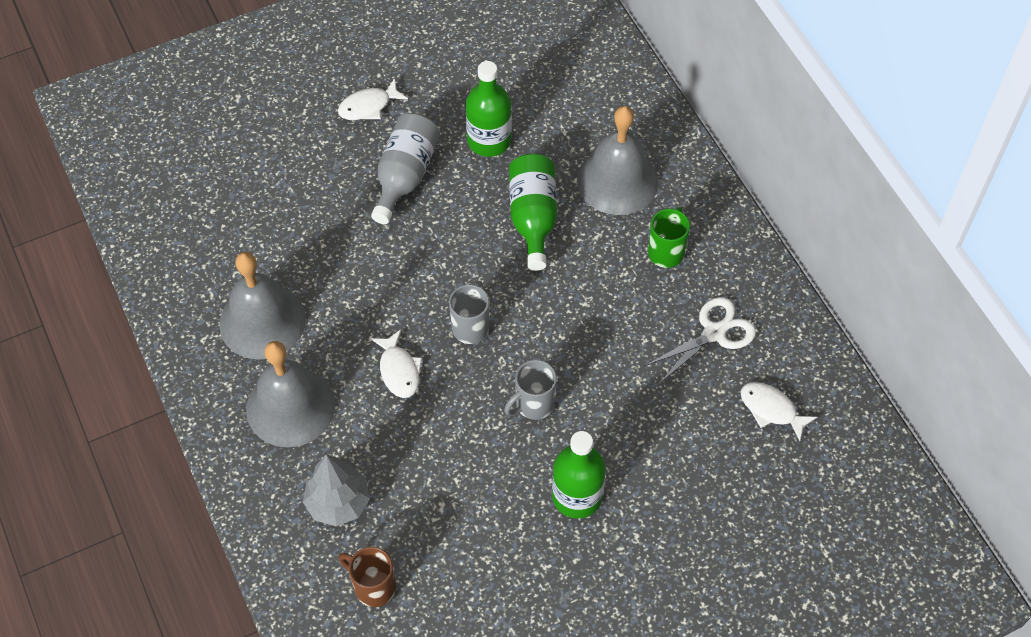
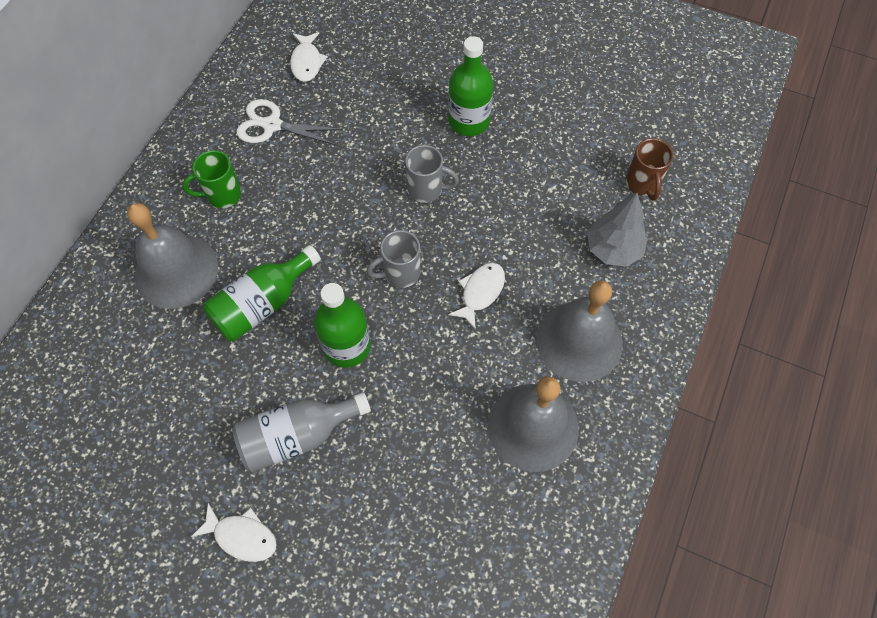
camera: 130 degrees left, 5 degrees up
green bottle [465,61,512,157] -> green bottle moved to [314,283,371,368]

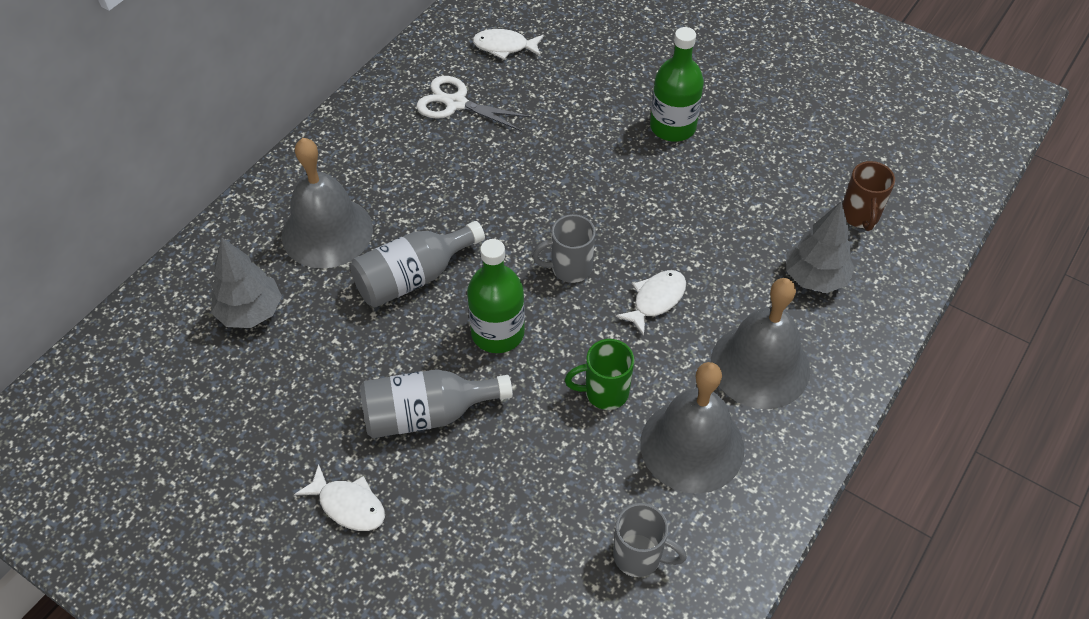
camera: 10 degrees right, 10 degrees down
green mug [182,150,241,208] -> green mug moved to [565,339,634,410]
green bottle [203,245,321,342] -> grey bottle [350,221,485,307]
white fish [290,32,328,82] -> white fish turned 90 degrees clockwise [473,29,544,60]
grey mug [405,145,459,203] -> grey mug moved to [613,503,687,577]
none -> grey tree [211,237,282,328]

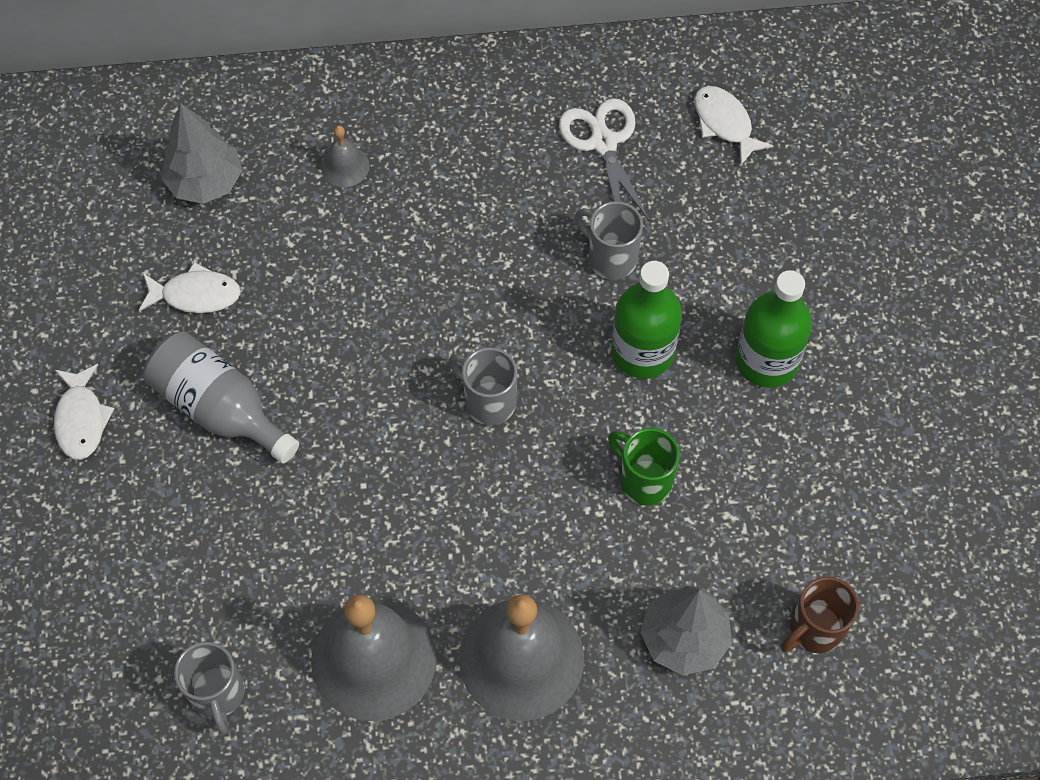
camera: 50 degrees right, 10 degrees up
grey bell [282,138,373,268] -> grey bell [321,125,370,187], size x0.44
grey bottle [350,221,485,307] -> none
green bottle [467,239,525,353] -> green bottle moved to [611,261,682,379]
green mug [565,339,634,410] -> green mug moved to [608,428,680,506]
white fish [616,270,686,336] -> white fish moved to [139,262,241,313]
none -> grey mug [575,201,643,280]

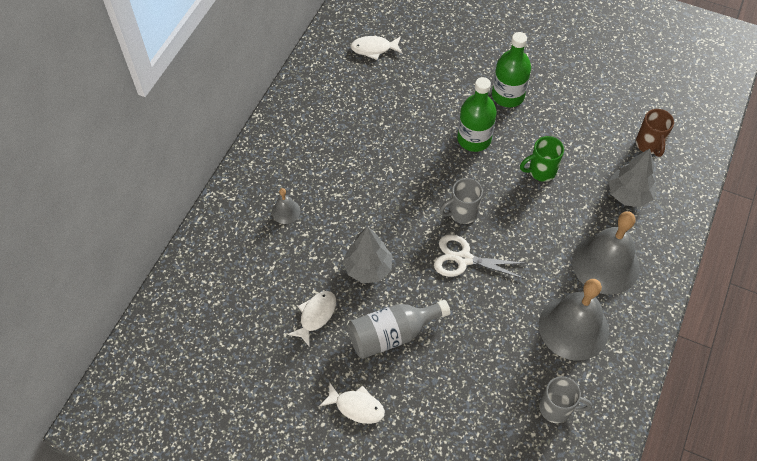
camera: 60 degrees left, 5 degrees down
grey tree [161,103,242,204] -> grey tree moved to [343,226,392,283]
white scissors [559,98,650,222] -> white scissors moved to [434,234,527,279]
grey mug [575,201,643,280] -> none

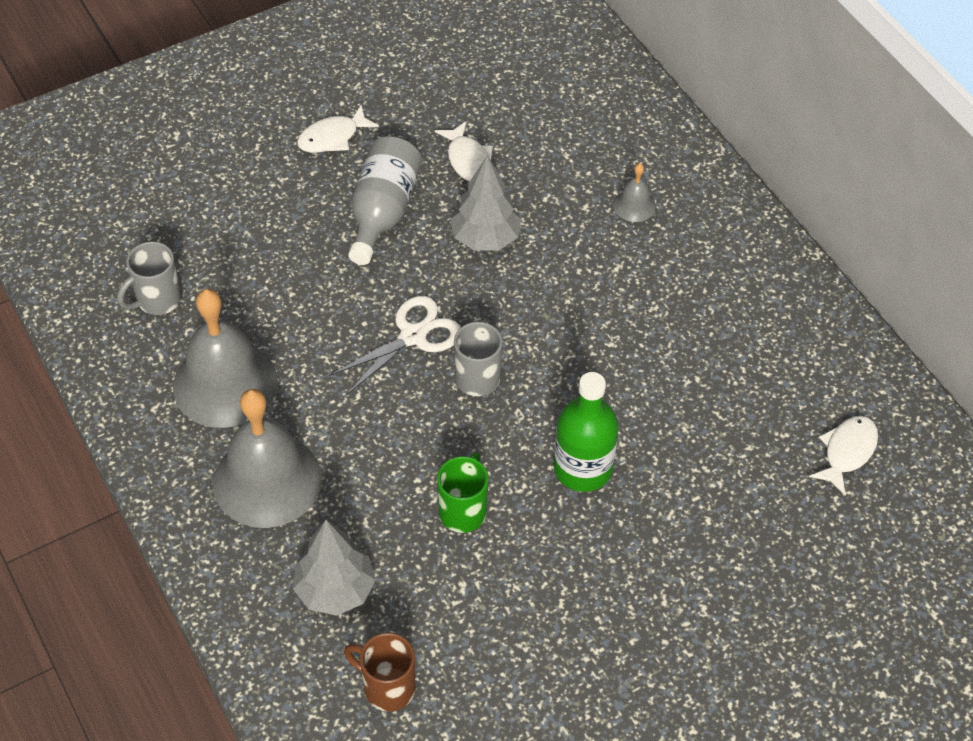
camera: 125 degrees right, 5 degrees down
green bottle [492,32,531,107] -> none

